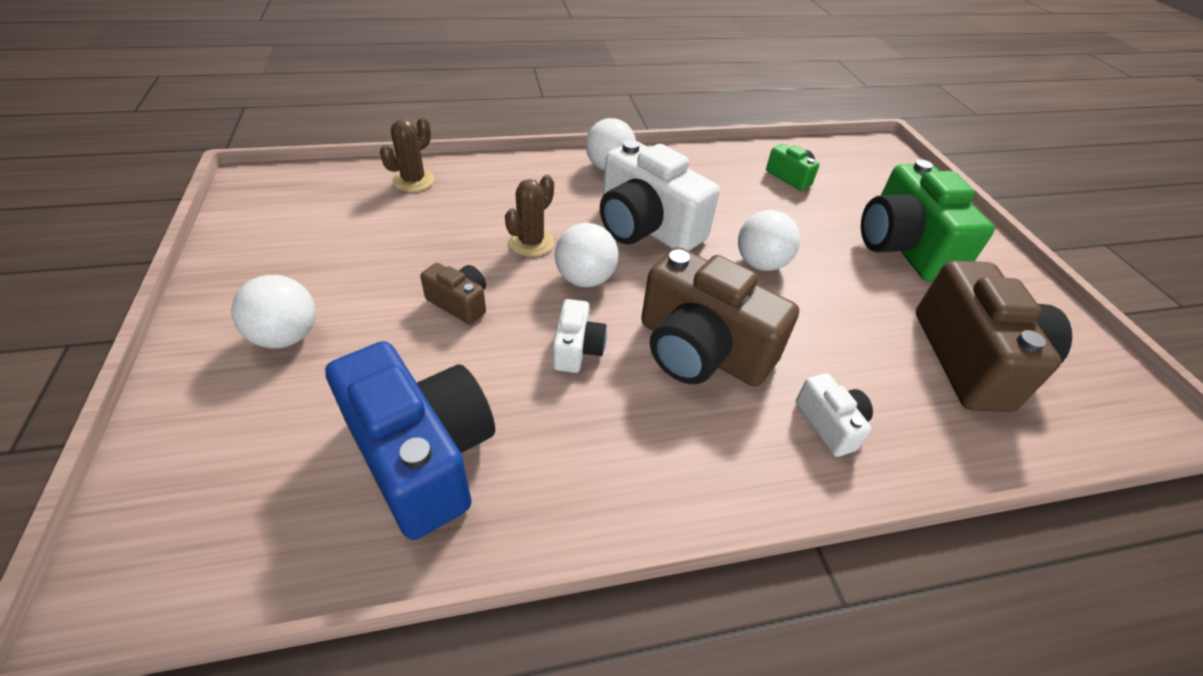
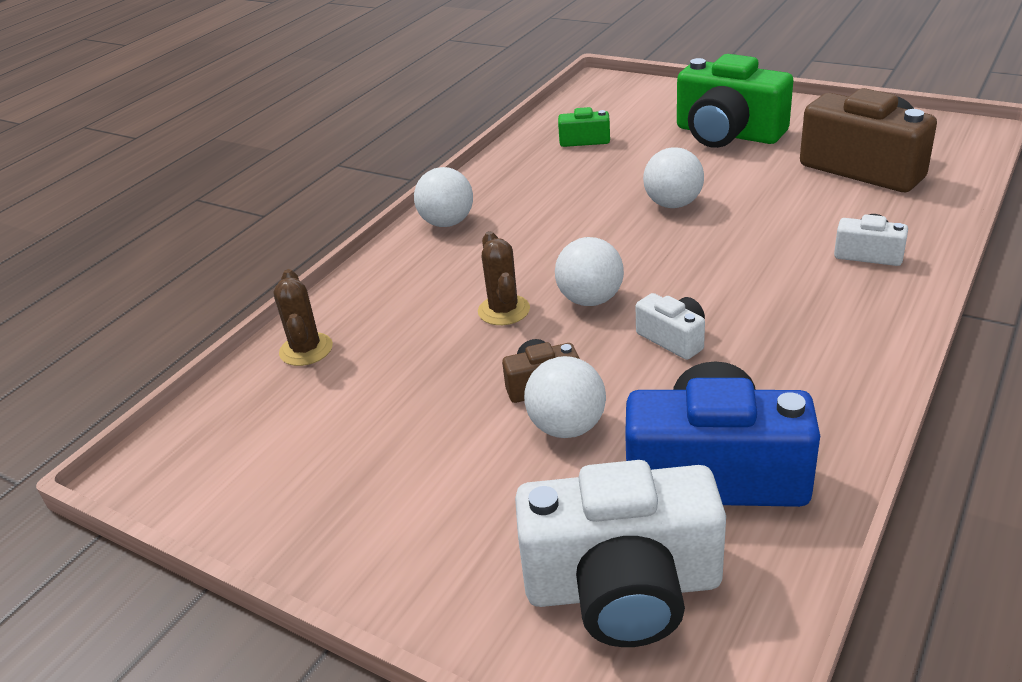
camera: 40 degrees left, 10 degrees down
white ball [231,275,316,348] -> white ball moved to [524,356,606,438]
white camera [600,140,720,251] -> white camera moved to [515,460,726,647]
brown camera [641,247,799,387] -> none

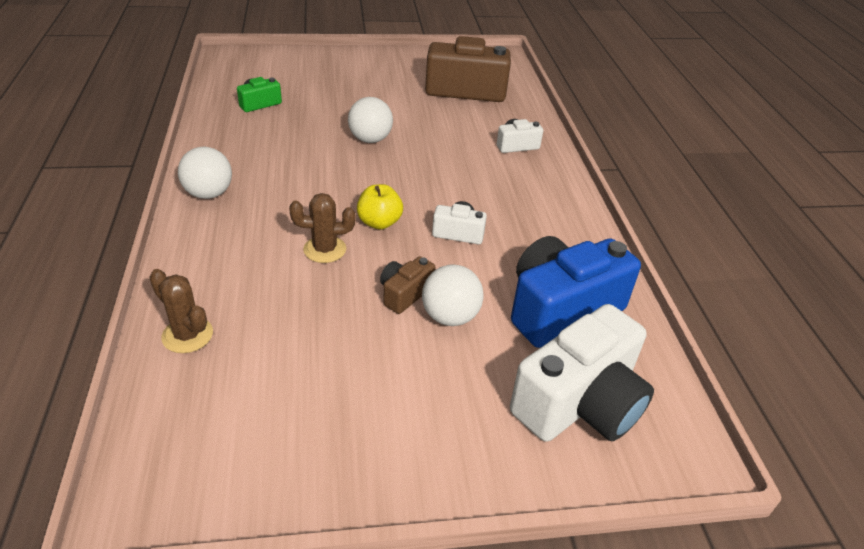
camera: 45 degrees left, 5 degrees up
brown cactus [478,231,530,325] -> brown cactus turned 45 degrees counterclockwise [289,193,355,263]
white ball [555,237,624,306] -> yellow apple [357,184,403,229]
green camera [677,54,793,148] -> none

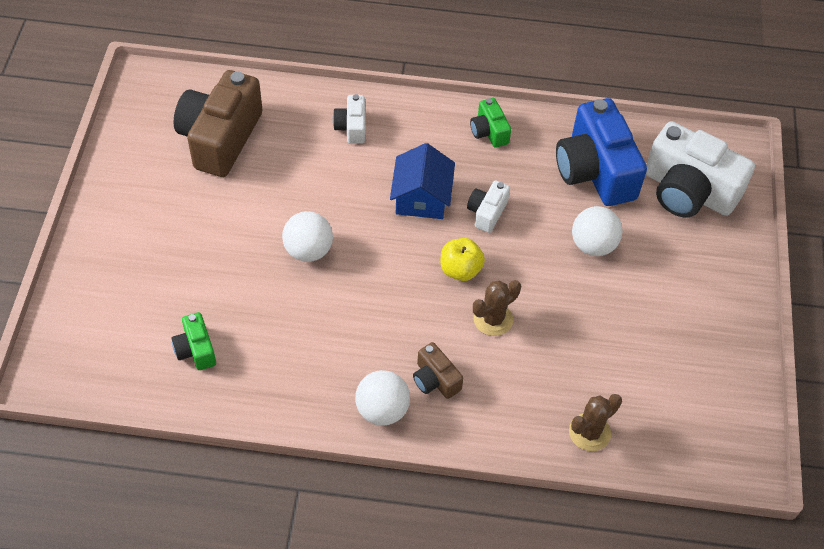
camera: 75 degrees left, 15 degrees up
brown cactus [289,193,355,263] -> brown cactus turned 45 degrees clockwise [473,280,521,336]
brown camera [380,256,435,314] -> brown camera moved to [413,342,463,399]
white camera [510,304,654,442] -> white camera turned 150 degrees clockwise [646,121,755,217]
none -> blue house [390,143,455,219]
none -> green camera [470,98,511,148]

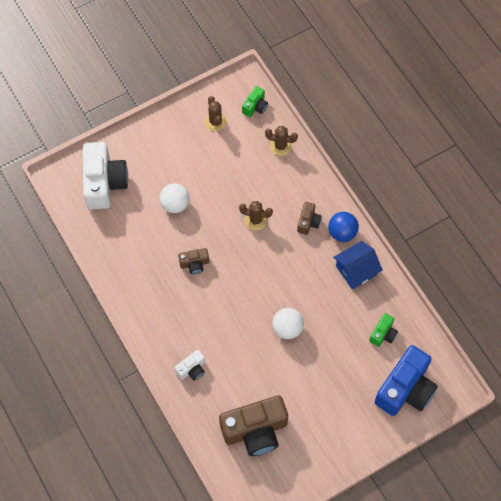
camera: 125 degrees left, 10 degrees up
white ball [355,370,410,426] -> blue ball [328,212,359,242]
blue house [390,143,455,219] -> blue house moved to [333,241,383,289]
yellow apple [441,238,485,281] -> none
white camera [467,180,510,233] -> brown camera [178,248,209,274]
green camera [470,98,511,148] -> green camera moved to [242,86,268,117]
blue camera [556,98,647,206] -> blue camera moved to [374,345,438,416]
none -> brown cactus [204,96,227,131]

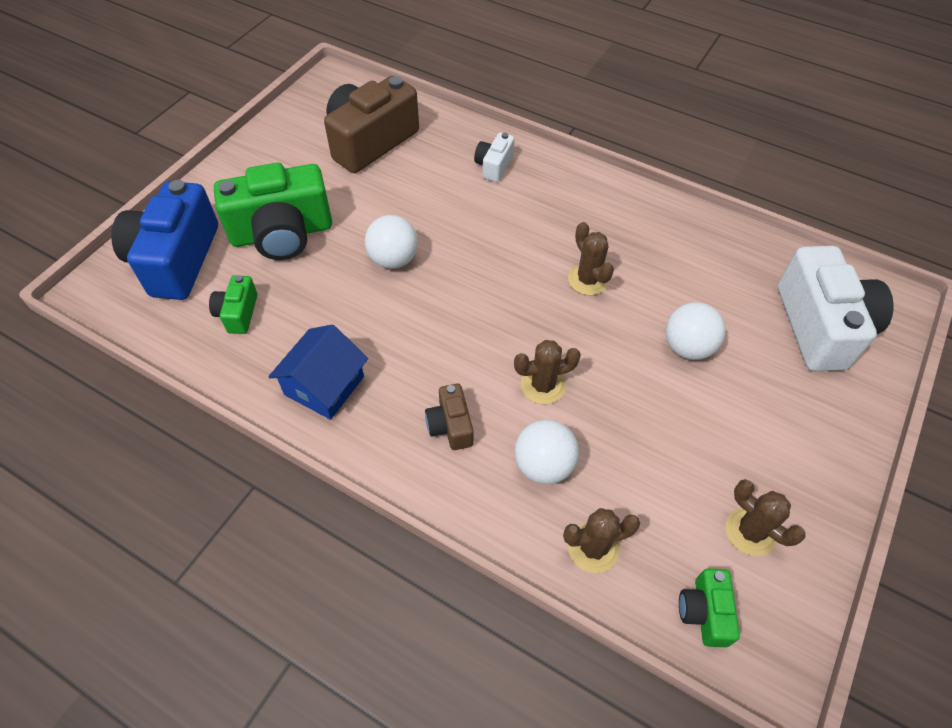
camera: 150 degrees right, 10 degrees down
white camera [83,142,128,209] -> white camera turned 150 degrees counterclockwise [778,246,893,371]
brown camera [178,248,209,274] -> brown cactus [568,222,614,295]
blue ball [328,212,359,242] -> none
none -> green camera [214,163,332,260]
none -> white ball [515,420,579,484]

